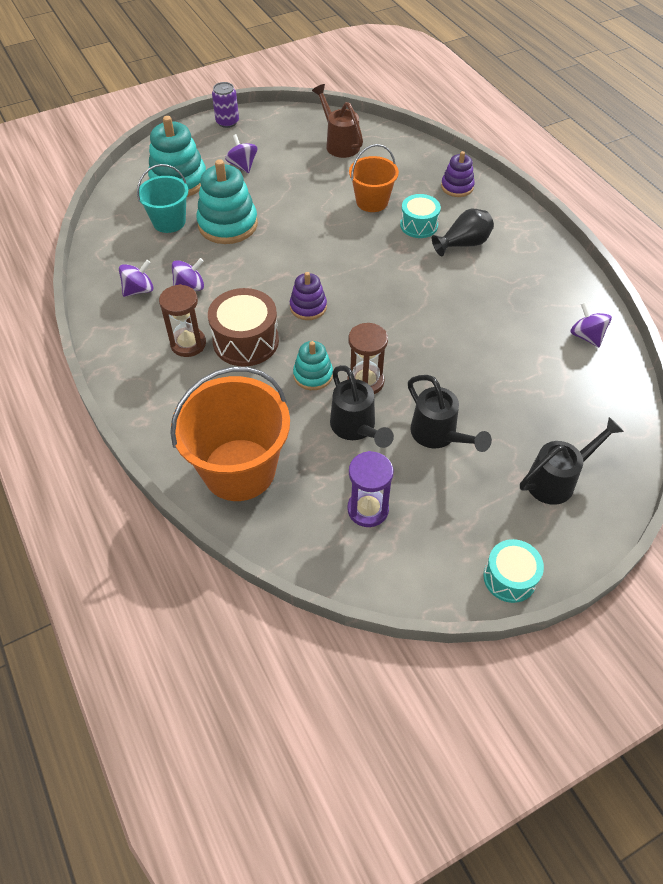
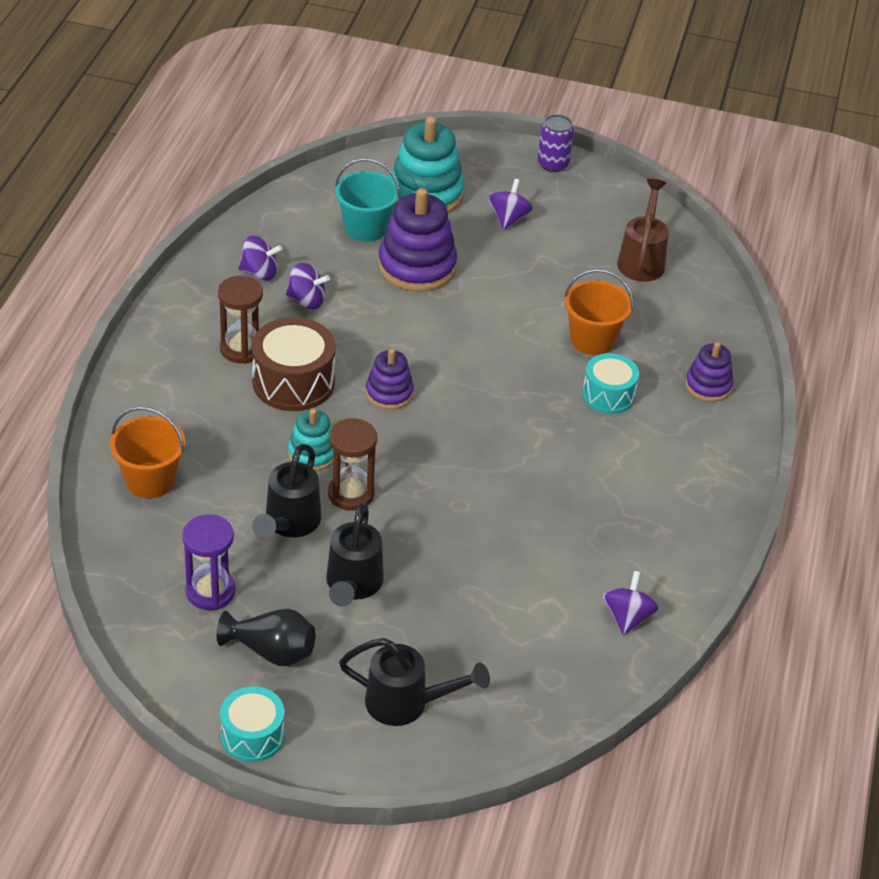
camera: 40 degrees right, 10 degrees down
orange bucket [170,367,290,501] -> orange bucket [110,407,185,498], size x0.57
turquoise stacking toy [196,159,258,244] -> purple stacking toy [378,188,457,292]
black vase [432,209,494,257] -> black vase moved to [216,609,315,666]

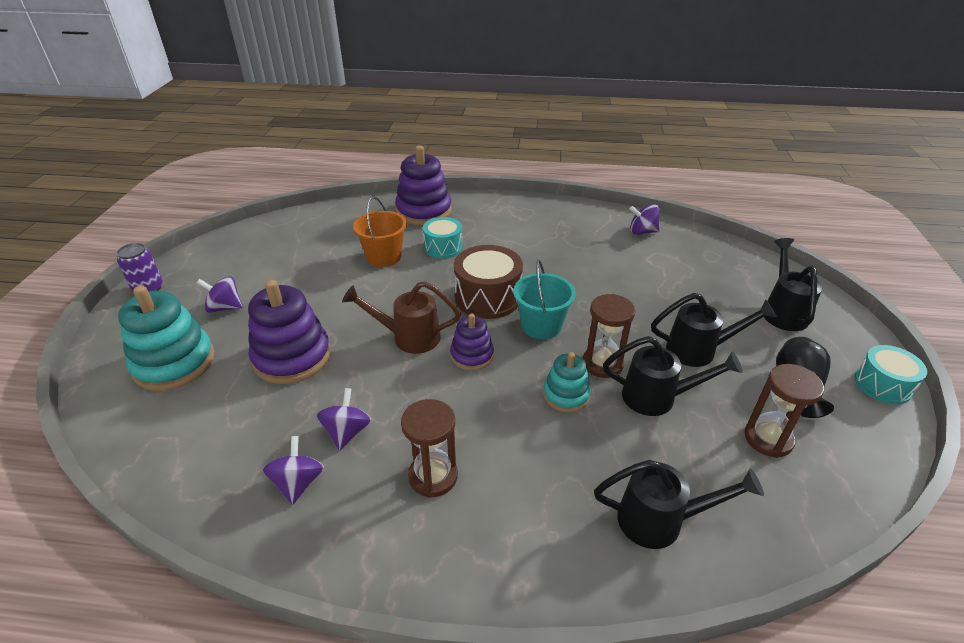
camera: 95 degrees left, 5 degrees down
orange bucket [110,407,185,498] -> black watering can [594,460,764,549]
purple hourglass [182,514,235,610] -> brown hourglass [744,364,824,458]
brown drum [252,317,336,411] -> brown drum moved to [454,245,523,319]
turquoise bucket [335,158,400,242] -> turquoise bucket moved to [513,259,576,339]
brown watering can [617,179,669,282] -> brown watering can moved to [342,281,461,354]
purple stacking toy [685,342,733,402] -> purple stacking toy [395,146,452,225], size x1.76

